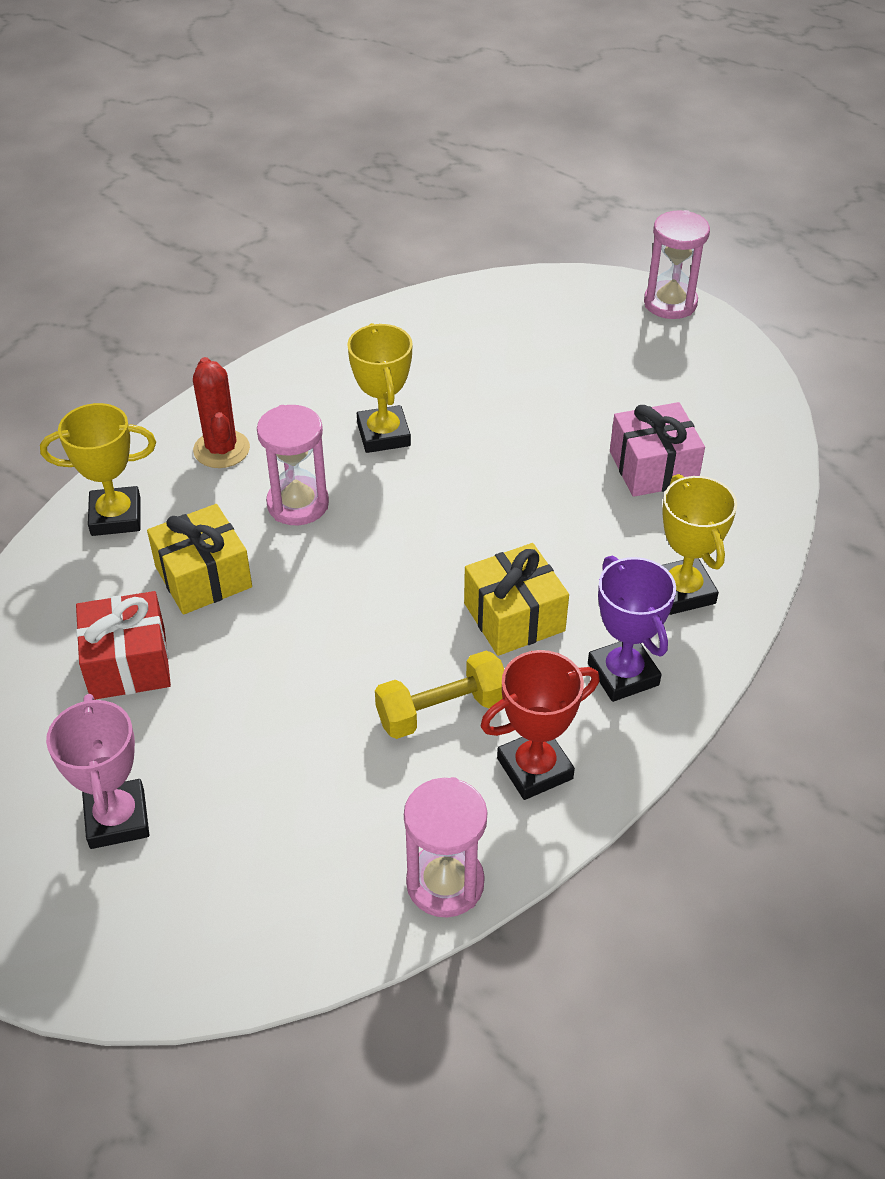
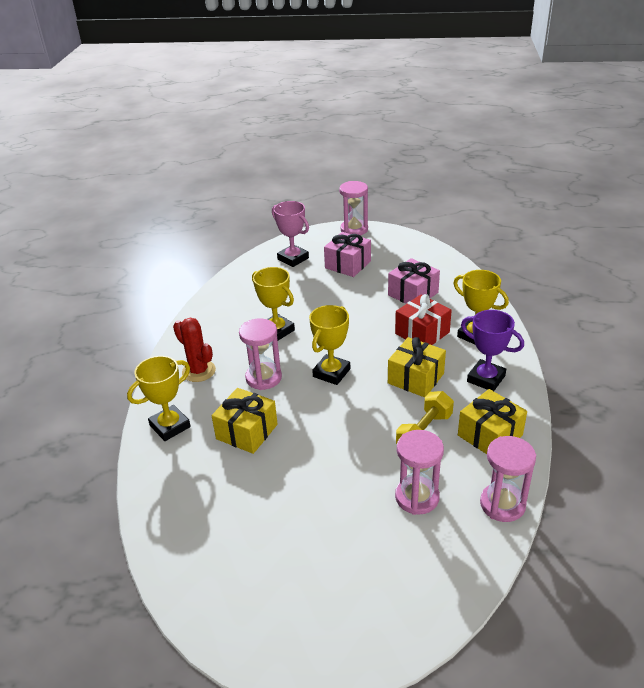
camera: 30 degrees left, 10 degrees down
pink trophy [46,694,149,849] -> pink trophy moved to [272,201,309,267]
red gift [76,591,171,700] -> red gift moved to [395,294,452,345]
red trophy [480,650,600,800] -> yellow gift [458,389,527,454]
none -> yellow trophy [309,305,350,385]
none -> pink gift [324,232,371,277]
none -> pink hourglass [395,430,444,515]

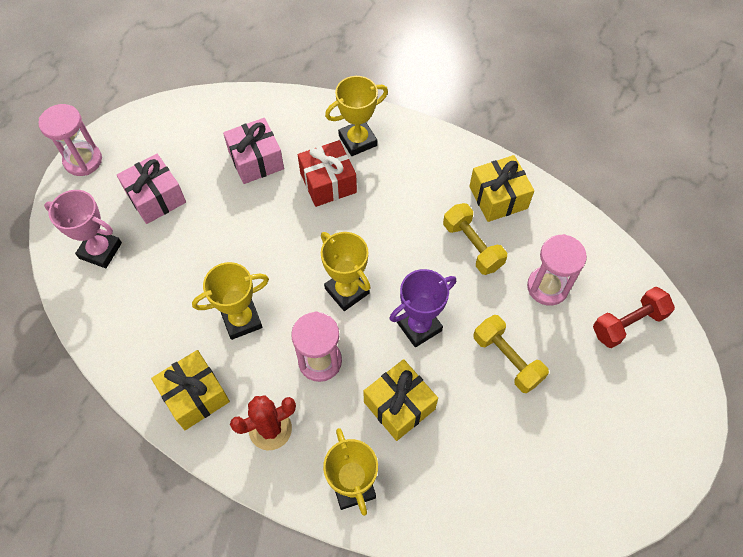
camera: 70 degrees left, 25 degrees up
pink trophy [272,201,309,267] -> pink trophy turned 45 degrees clockwise [44,190,122,268]
yellow gift [388,337,446,397] -> yellow gift moved to [151,350,230,430]
purple trophy [461,310,524,391] -> purple trophy moved to [389,269,456,347]
pink hourglass [480,436,536,522] -> none
none -> yellow dumbbell [473,315,549,393]
none -> red dumbbell [593,287,675,348]

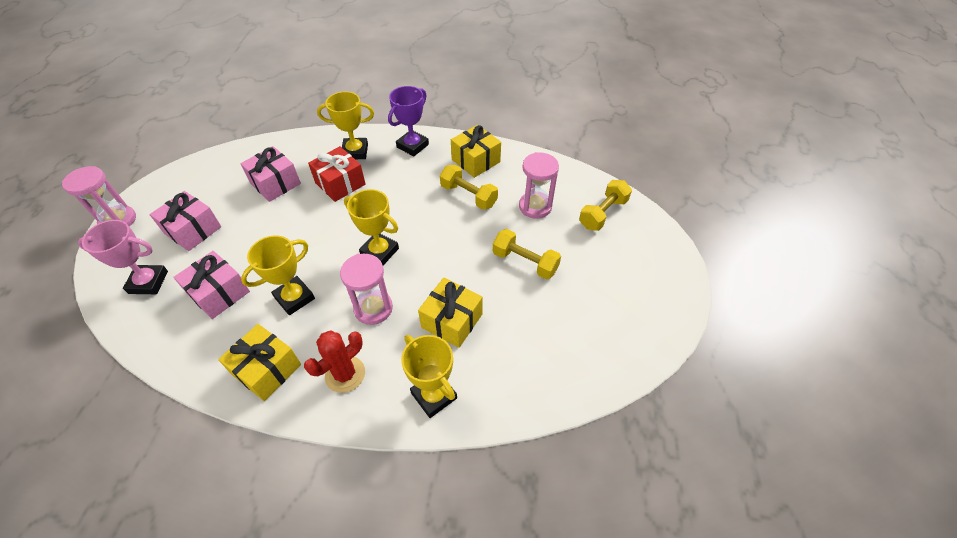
camera: 20 degrees left, 10 degrees down
yellow trophy [325,76,388,156] -> yellow trophy turned 45 degrees clockwise [317,91,374,159]
purple trophy [389,269,456,347] -> purple trophy moved to [388,86,429,156]
red dumbbell [593,287,675,348] -> yellow dumbbell [579,180,632,231]
none -> pink gift [173,251,250,319]

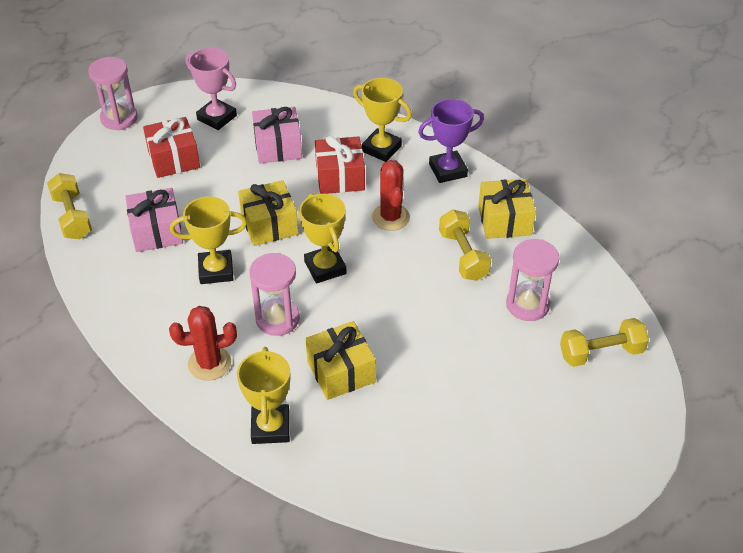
camera: 35 degrees right, 5 degrees down
pink trophy [78,220,168,294] -> pink trophy moved to [186,48,237,130]
pink gift [150,191,221,251] -> red gift [143,117,200,178]
yellow gift [218,324,301,401] -> yellow gift moved to [238,180,299,246]
yellow dumbbell [493,229,561,280] -> yellow dumbbell moved to [47,173,92,239]
none -> red cactus [372,160,410,231]

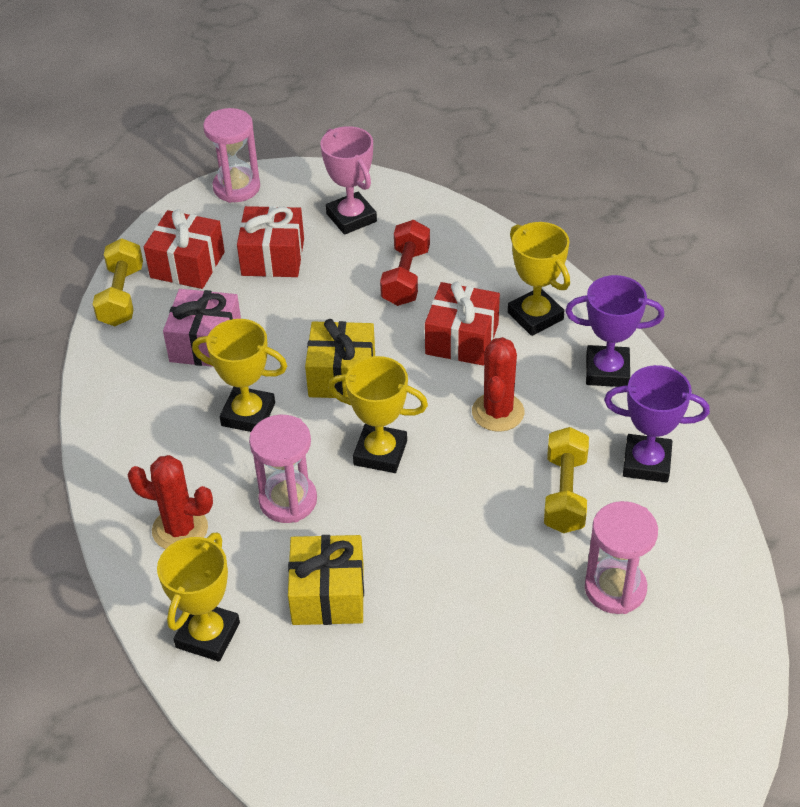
camera: 25 degrees right, 0 degrees up
pink gift [252,107,302,163] -> red dumbbell [380,220,430,306]
yellow trophy [299,193,346,283] -> yellow trophy turned 75 degrees counterclockwise [328,356,428,473]
yellow gift [478,179,536,239] -> purple trophy [604,365,710,483]
yellow dumbbell [560,318,649,367] -> none
none -> red gift [144,209,225,289]

